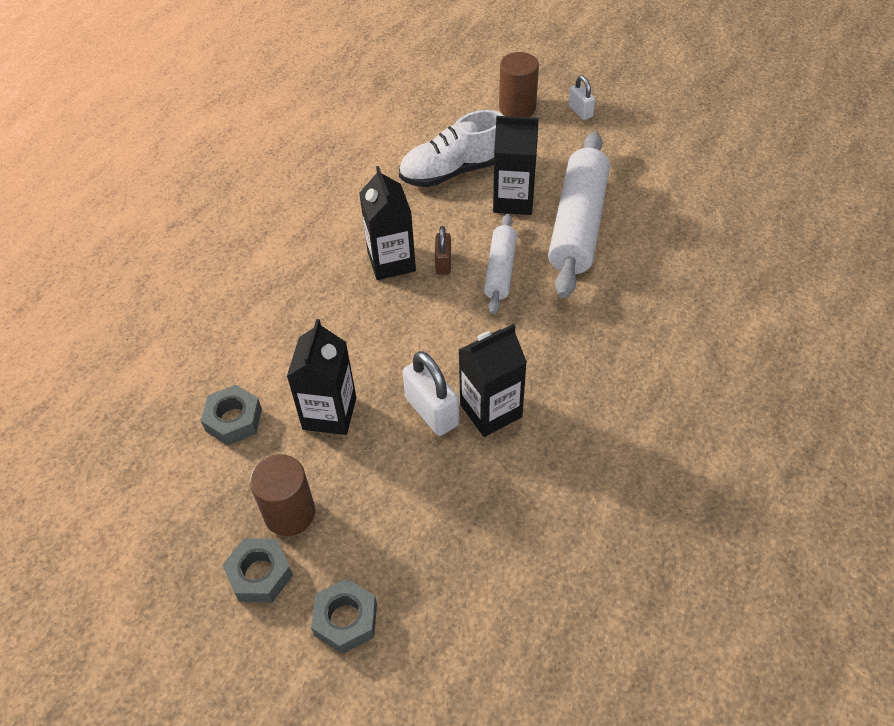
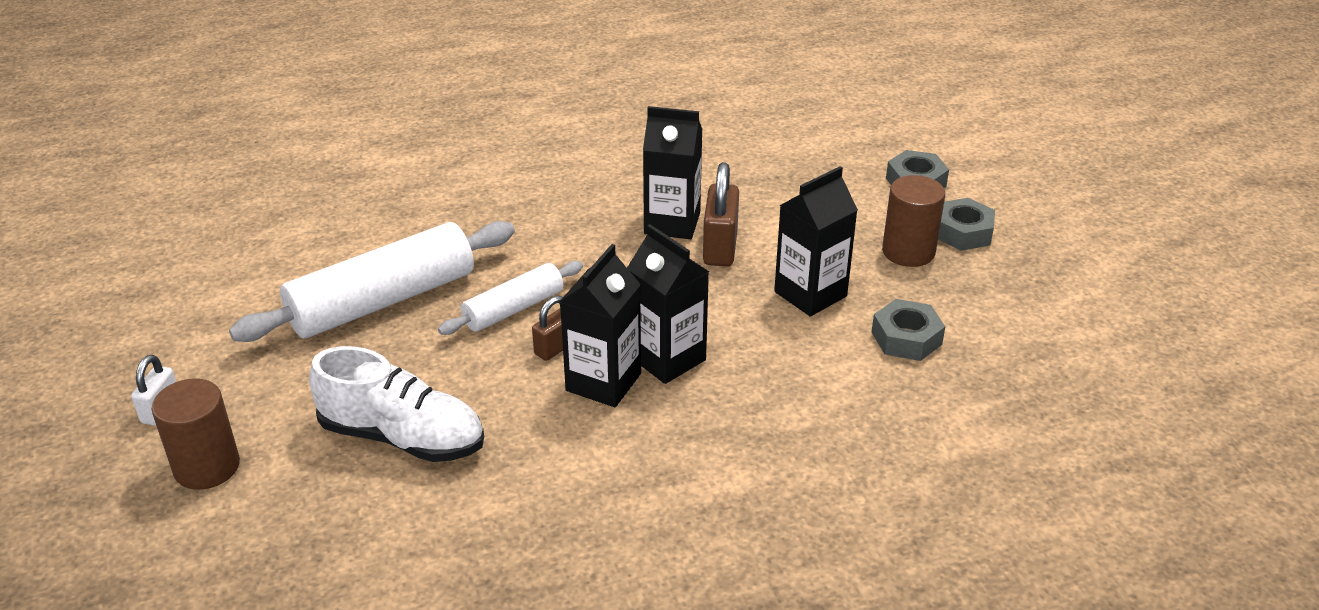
camera: 140 degrees left, 15 degrees down
white padlock [403,351,459,436] -> brown padlock [703,162,739,266]
black carton [493,116,539,215] -> black carton moved to [627,224,709,384]

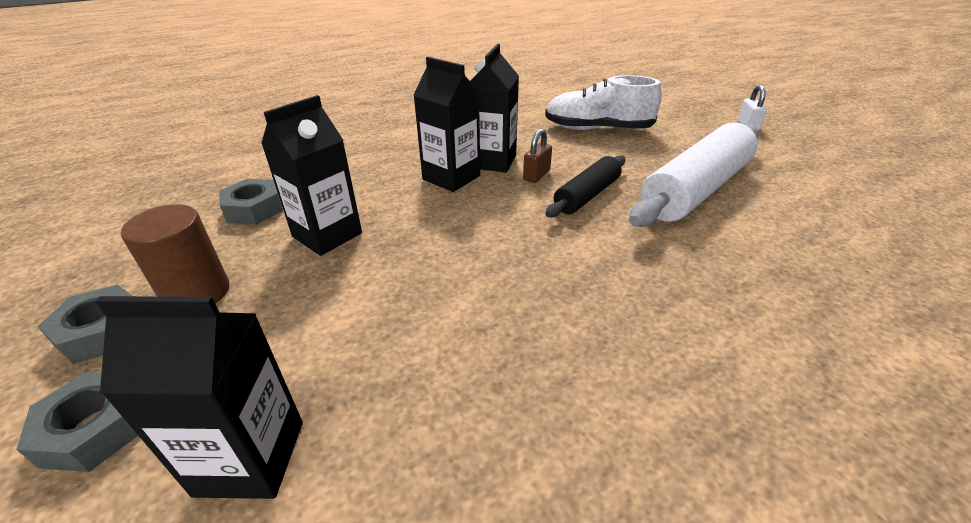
camera: 170 degrees right, 0 degrees up
brown cylinder [151,379,240,490] -> none
white rolling pin [438,261,583,335] -> black rolling pin [545,155,625,217]
black carton [643,106,703,239] -> black carton moved to [95,296,303,499]
brown padlock [703,162,739,266] -> none

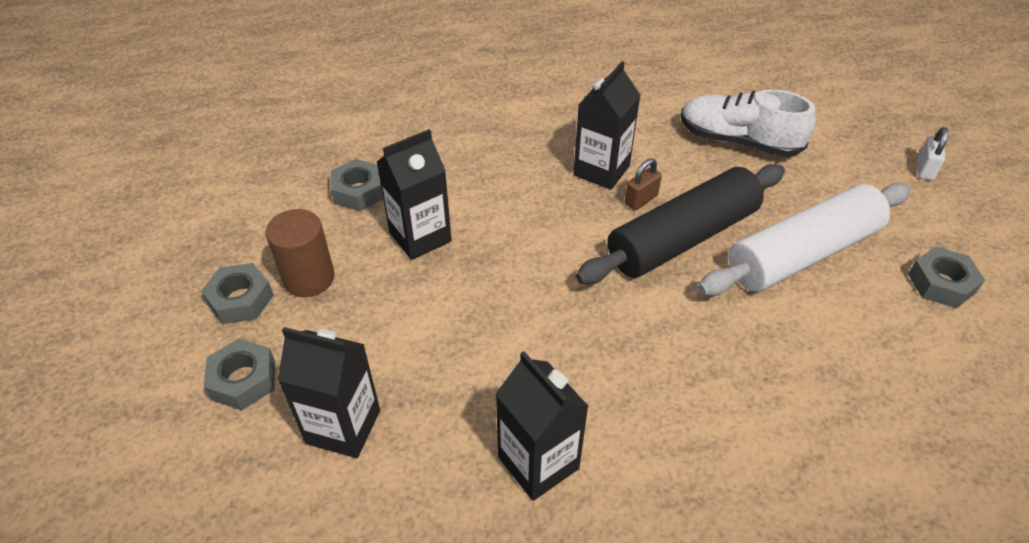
camera: 15 degrees right, 10 degrees up
black carton [413,57,480,192] -> black carton moved to [496,351,589,501]
black rolling pin [545,155,625,217] -> black rolling pin [576,164,785,284], size x1.79
none -> grey nut [908,246,985,308]

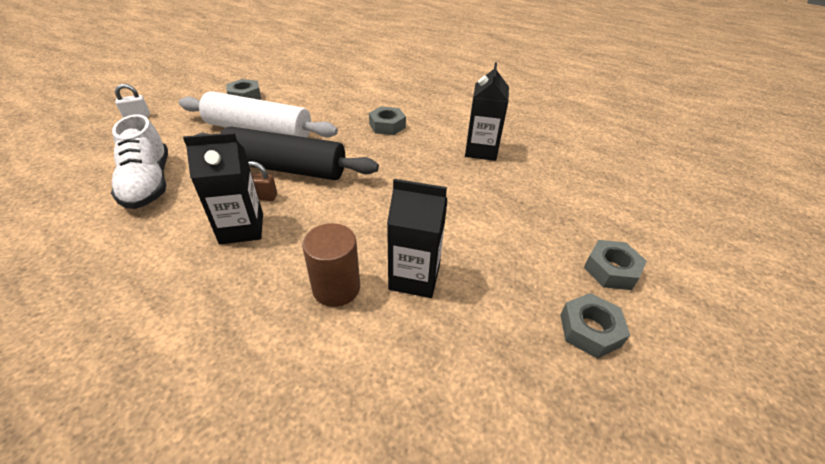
camera: 135 degrees left, 5 degrees down
brown cylinder [266,209,335,297] -> brown cylinder moved to [302,223,360,307]
black carton [278,327,380,458] -> none
grey nut [331,159,383,211] -> grey nut moved to [369,106,406,135]

